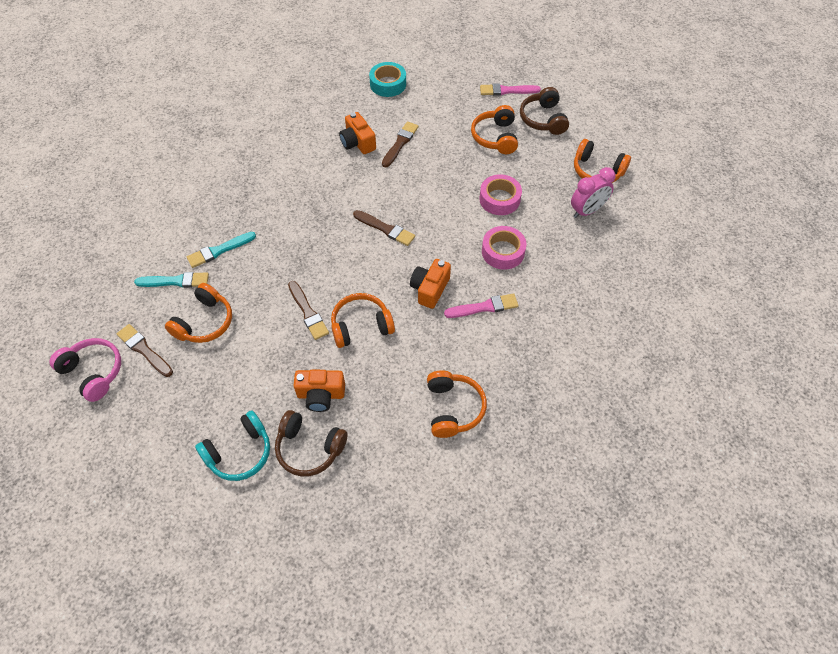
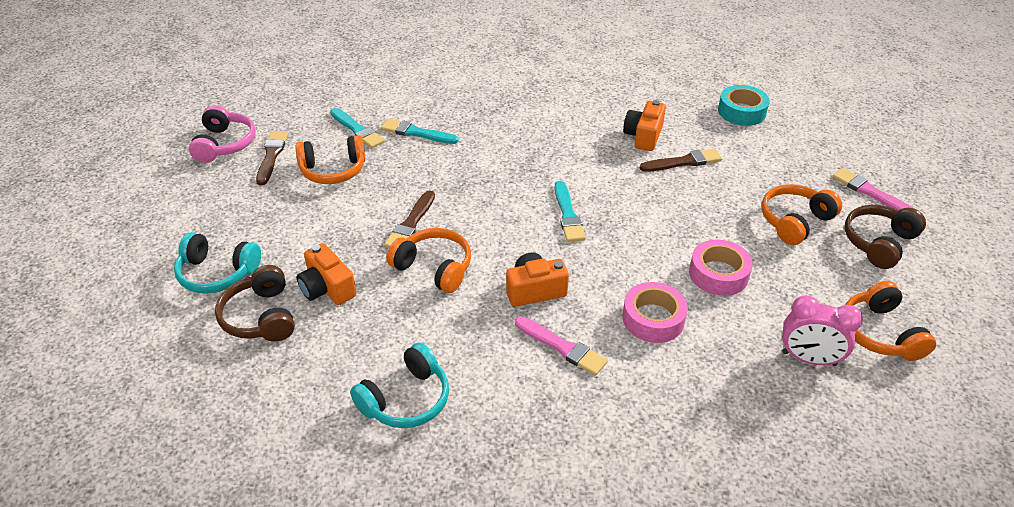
camera: 50 degrees right, 15 degrees down
brown brush [353,210,415,246] -> turquoise brush [555,181,586,242]
orange headphones [427,370,487,438] -> turquoise headphones [350,343,449,428]

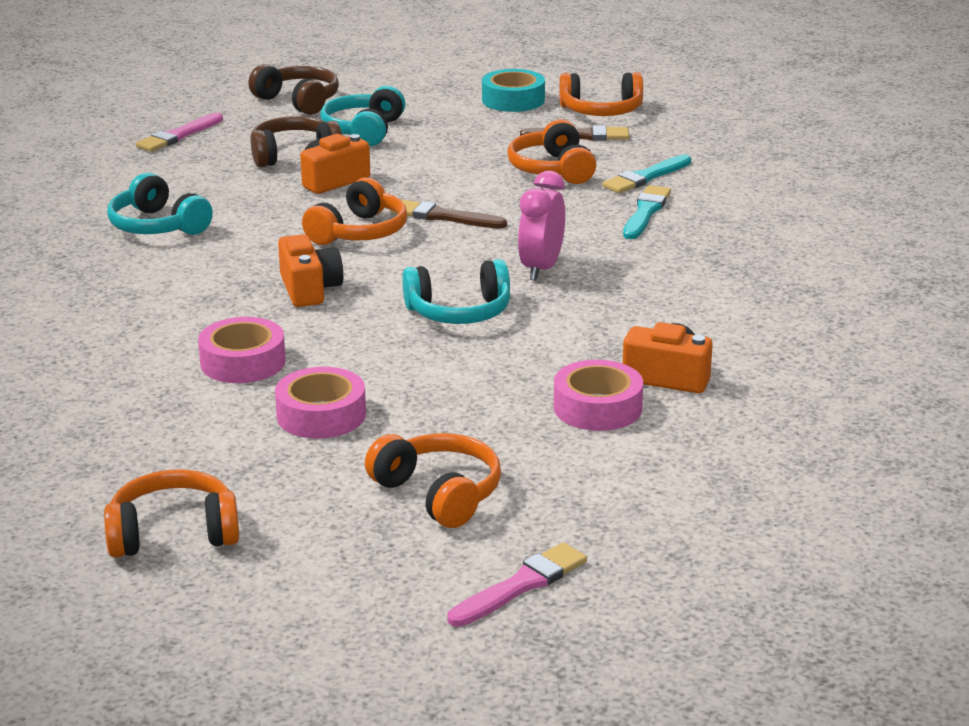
camera: 90 degrees right, 15 degrees down
pink headphones [189,105,256,163] -> orange headphones [559,72,643,116]
pink brush [515,316,608,376] -> pink brush moved to [136,113,223,152]
turquoise brush [555,181,586,242] -> turquoise headphones [402,259,510,324]
brown brush [640,149,722,172] -> pink tape [554,360,643,431]
turquoise tape [718,85,770,126] -> turquoise tape moved to [482,69,545,112]
pink clock [782,295,863,366] -> pink clock moved to [518,171,565,281]
brown headphones [844,205,926,269] -> brown headphones moved to [248,64,339,115]

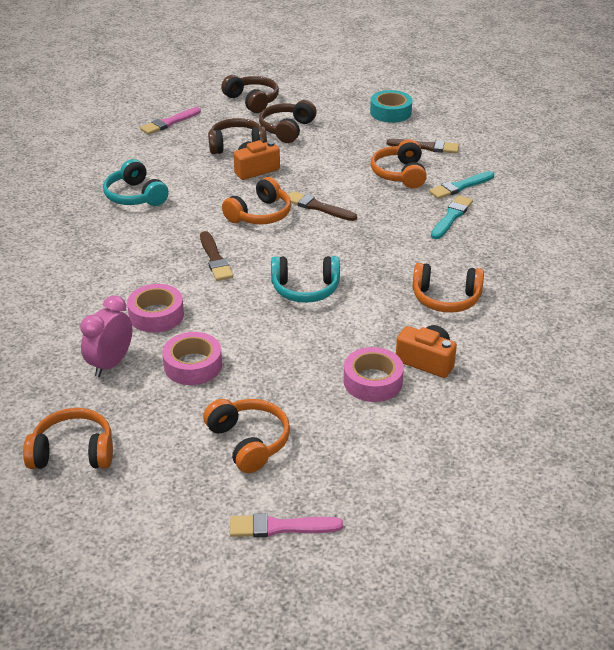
camera: 10 degrees right, 10 degrees up
orange camera [278,234,343,307] -> brown brush [200,231,233,281]
turquoise headphones [320,86,405,146] -> brown headphones [259,100,317,143]
pink brush [448,542,587,627] -> pink brush turned 150 degrees counterclockwise [230,513,343,537]
pink clock [518,171,565,281] -> pink clock moved to [80,295,132,377]
orange headphones [559,72,643,116] -> orange headphones moved to [412,263,484,313]

